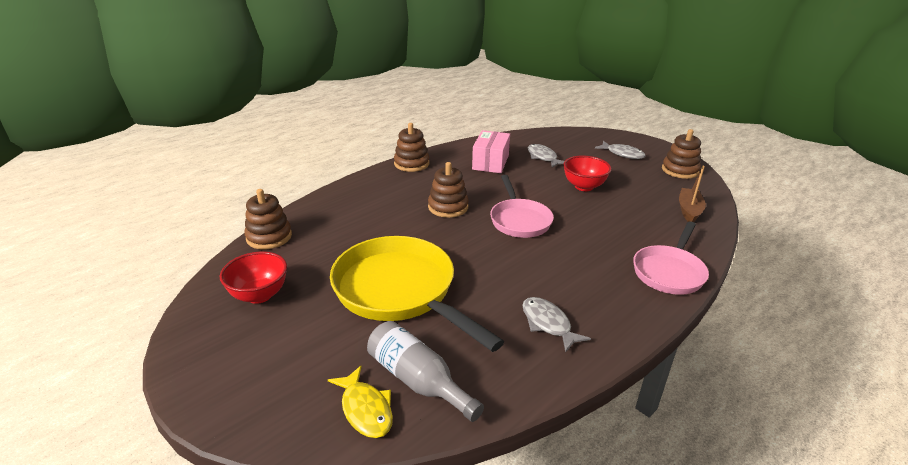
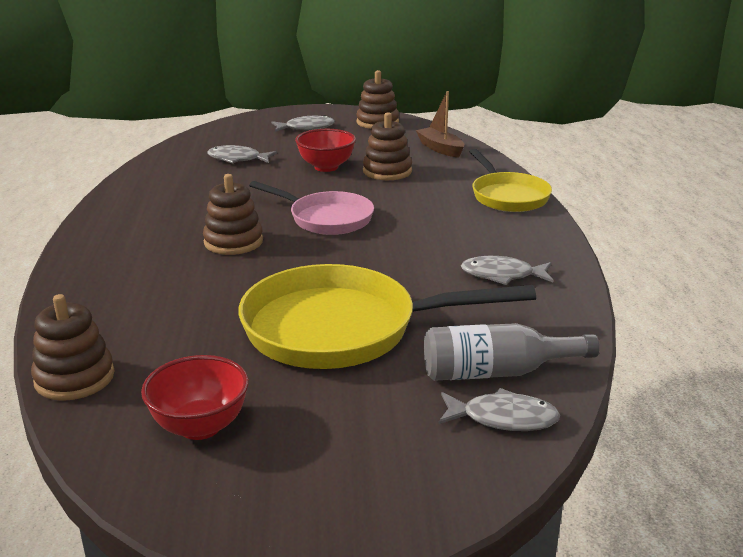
camera: 50 degrees left, 5 degrees down
yellow fish [328,366,393,438] -> grey fish [438,388,560,431]
brown stacking toy [394,123,429,172] -> brown stacking toy moved to [363,112,412,180]
pink box [472,130,510,173] -> none
pink pan [633,221,709,295] -> yellow pan [469,149,552,212]

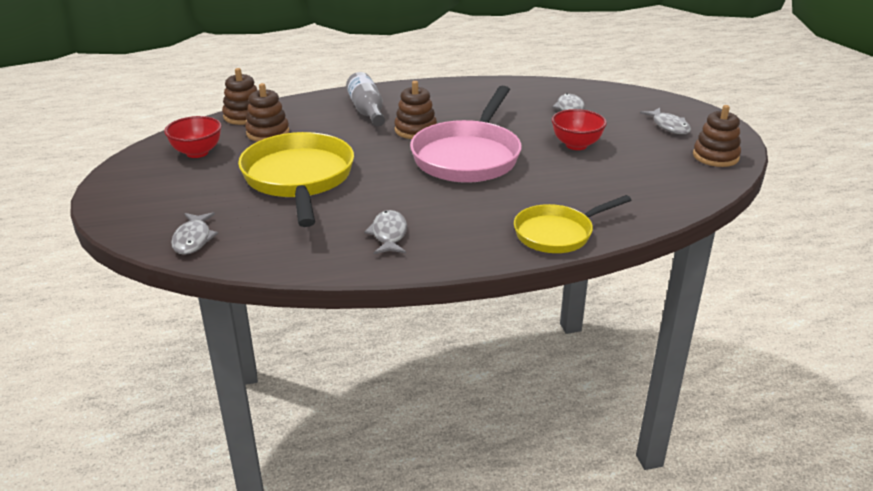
camera: 80 degrees right, 5 degrees up
pink pan [249,181,374,235] -> pink pan [410,86,522,183], size x1.64
brown stacking toy [363,112,412,180] -> brown stacking toy moved to [245,83,289,142]
brown boat [416,91,464,158] -> none
grey bottle [424,323,599,381] -> grey bottle moved to [346,72,385,126]

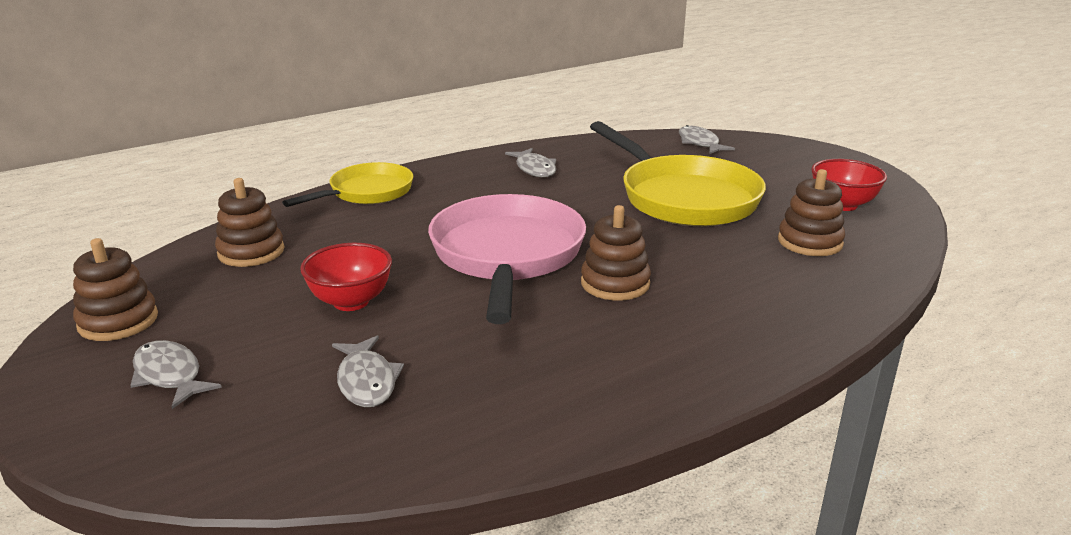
camera: 160 degrees right, 5 degrees down
brown stacking toy [222,68,258,125] -> brown stacking toy moved to [215,178,284,267]
grey bottle [346,72,385,126] -> none

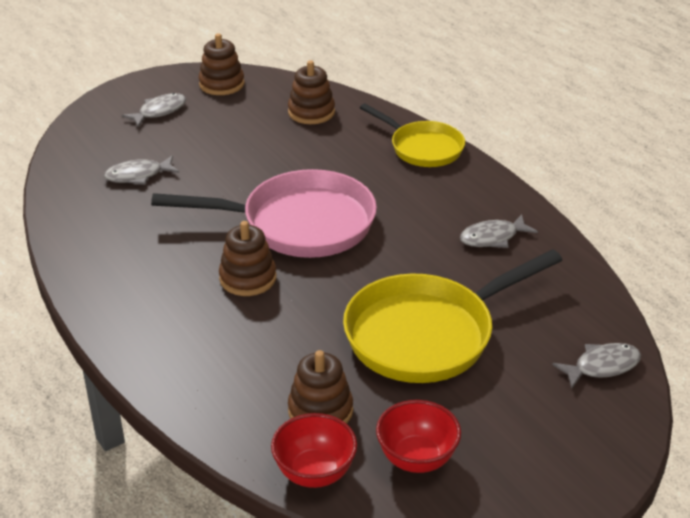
camera: 90 degrees right, 10 degrees up
red bowl [300,243,392,311] -> red bowl moved to [271,413,357,488]

